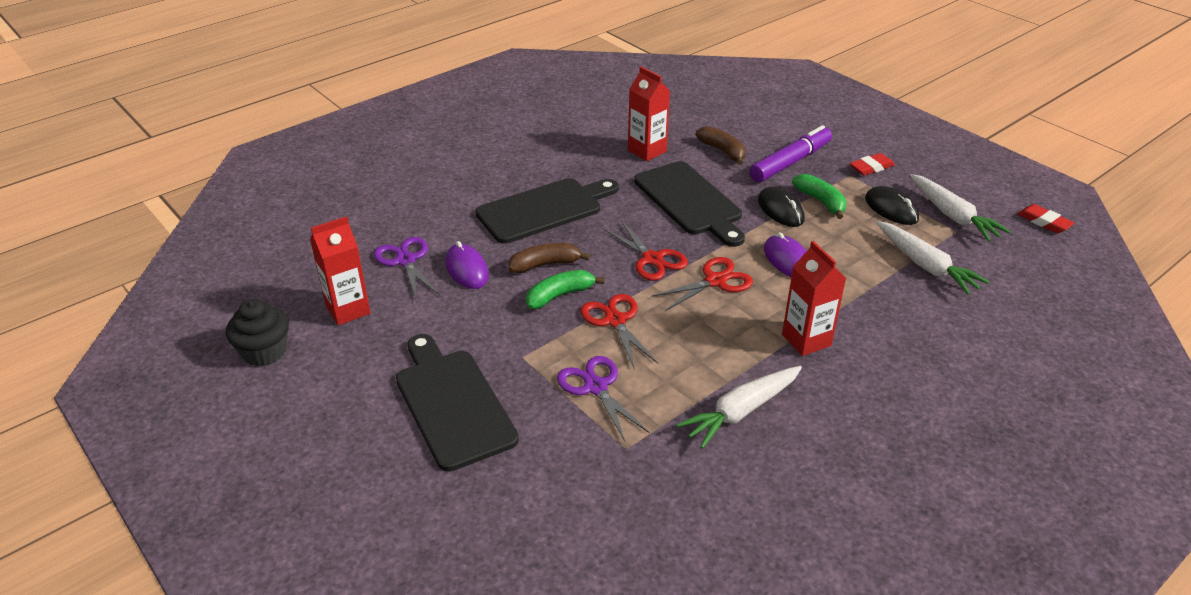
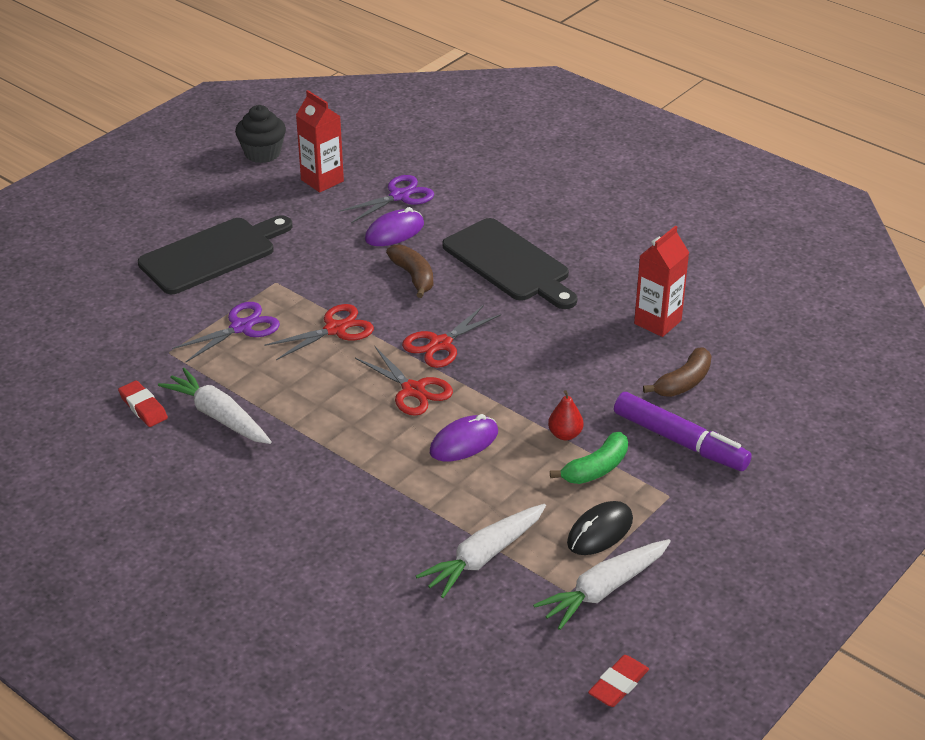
camera: 80 degrees right, 0 degrees up
green banana [526,270,605,309] -> none
black cutting board [634,161,745,247] -> none
black mouse [758,186,805,227] -> red pear [548,390,583,440]
red carton [782,241,846,356] -> none
red eraser [850,153,895,176] -> red eraser moved to [118,381,168,427]

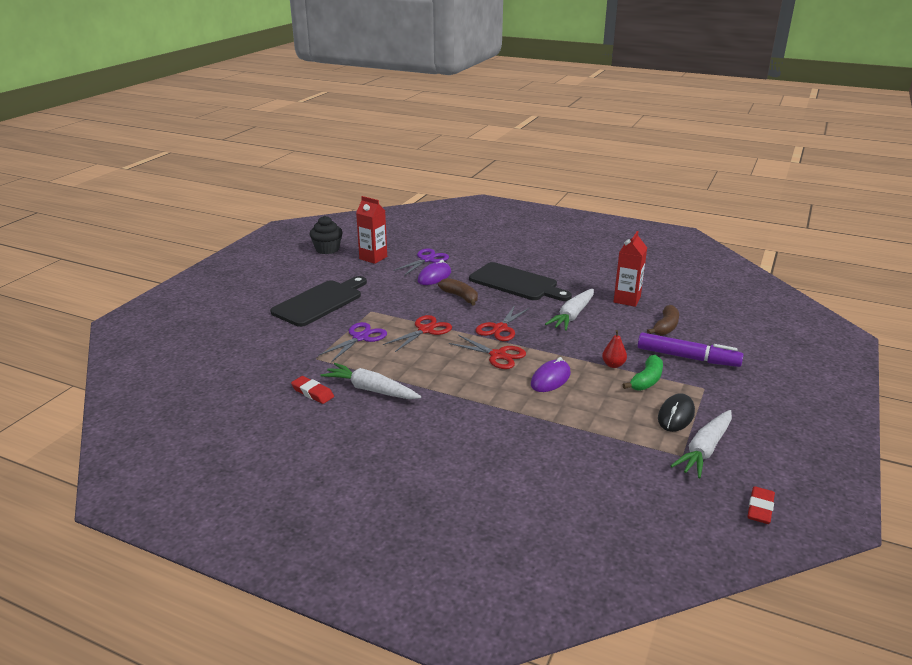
camera: 15 degrees left, 10 degrees down
white carrot [416,504,546,598] -> white carrot moved to [545,289,594,331]

